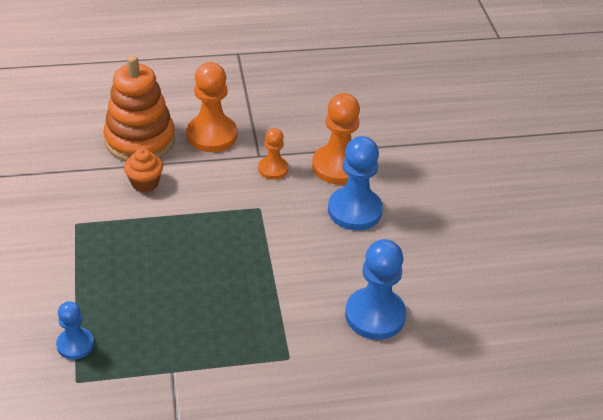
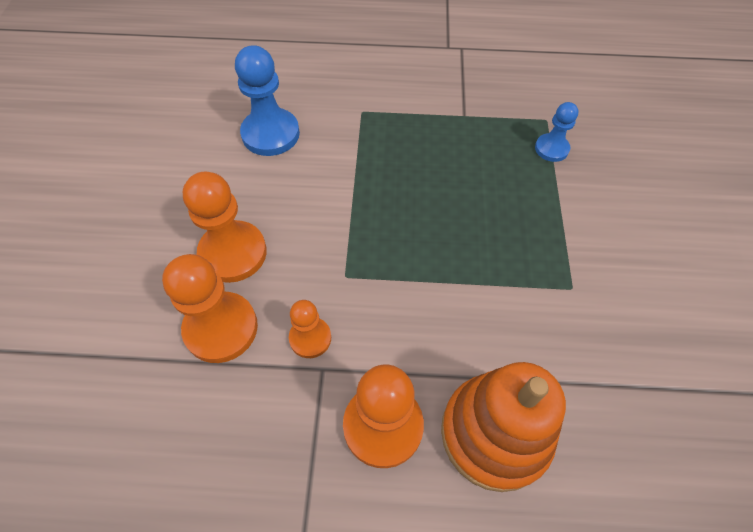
camera: 165 degrees left, 15 degrees up
orange cupcake [124,148,163,192] -> none
blue pawn [328,136,383,230] -> orange pawn [183,172,267,283]

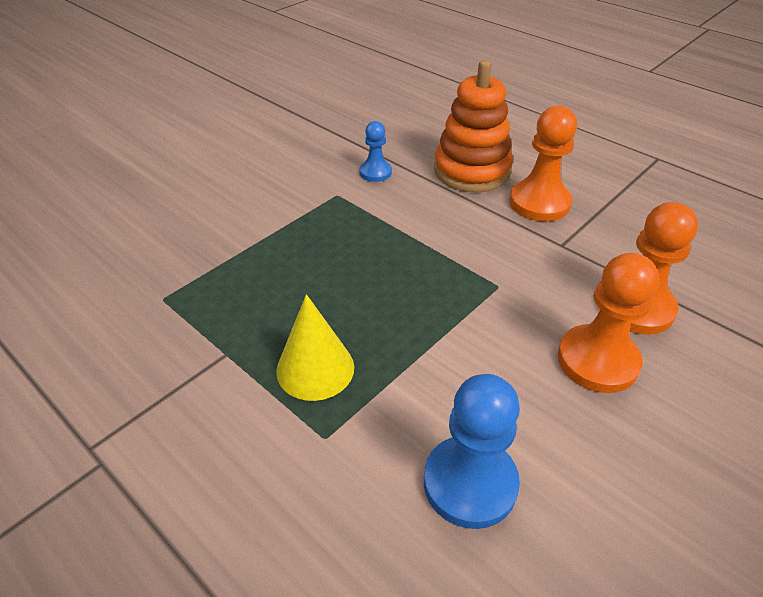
camera: 140 degrees left, 15 degrees down
orange pawn [289,300,331,358] -> none
blue pawn [535,102,579,162] -> blue pawn moved to [359,121,392,182]
none -> yellow cone [276,294,354,401]

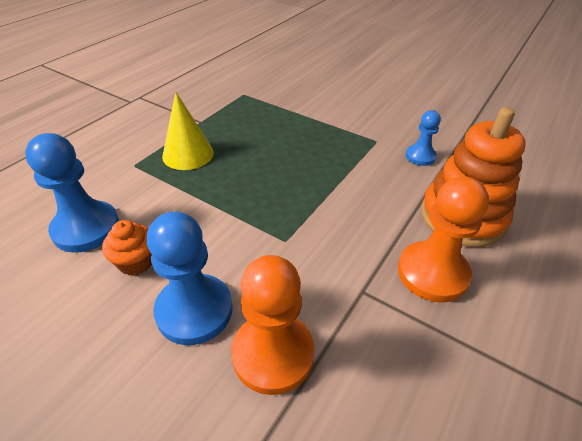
camera: 80 degrees right, 0 degrees up
orange pawn [558,253,659,393] -> blue pawn [147,211,233,345]
none -> orange cupcake [102,220,152,276]

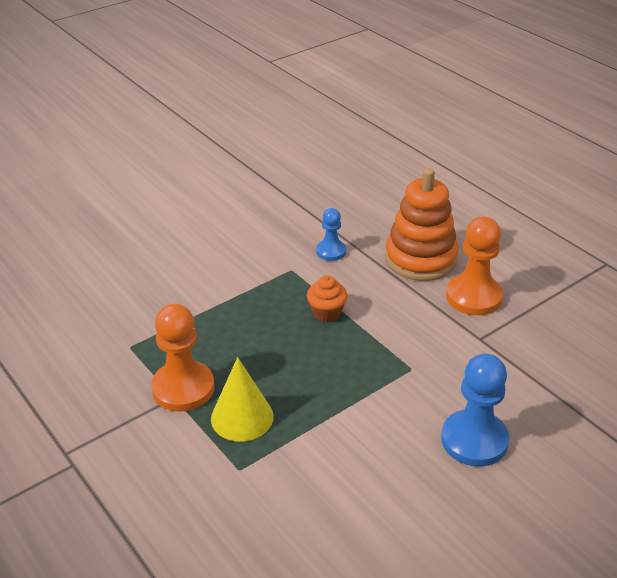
camera: 70 degrees left, 5 degrees down
blue pawn [25,133,119,253] -> none
orange cupcake [102,220,152,276] -> orange cupcake moved to [307,275,347,322]
orange pawn [231,255,315,395] -> orange pawn moved to [151,304,215,411]

